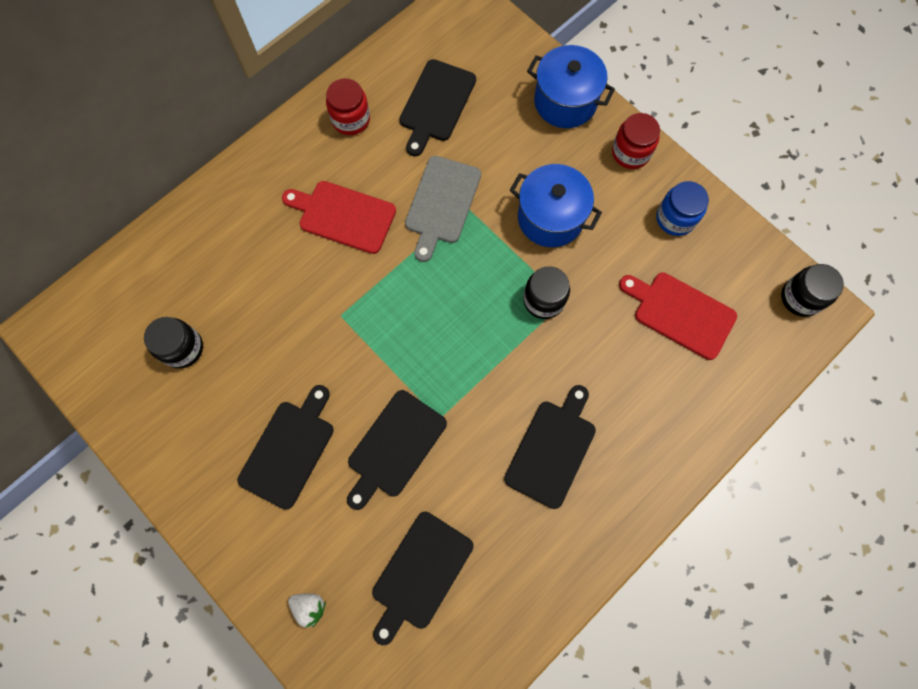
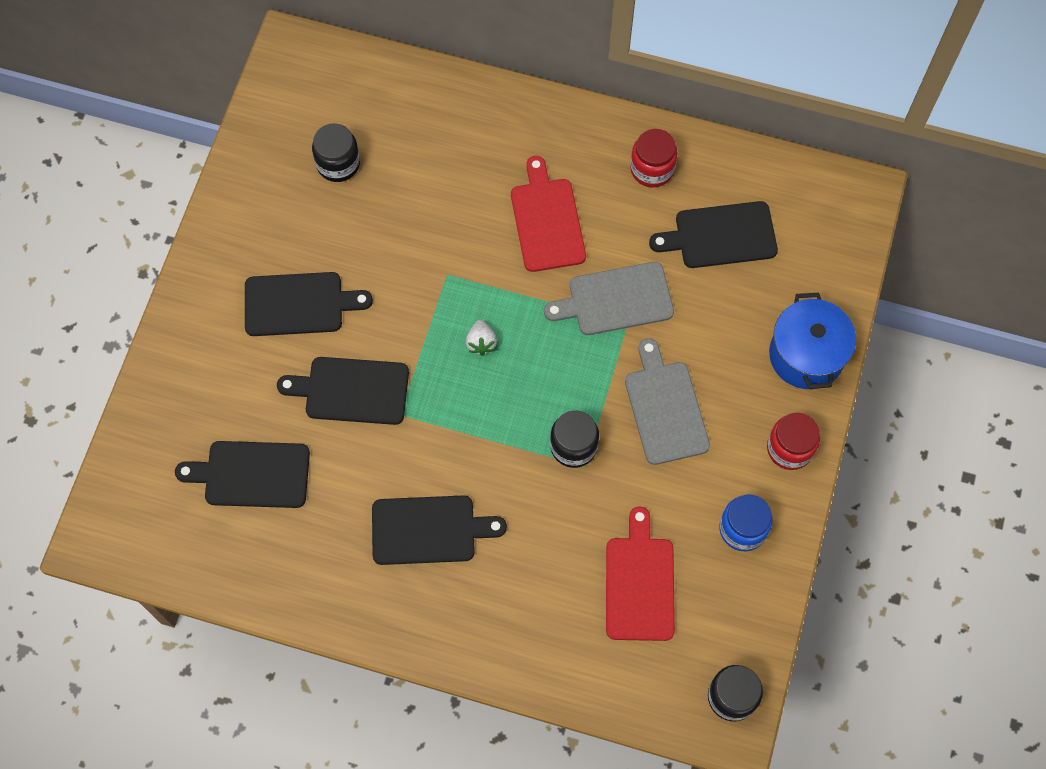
camera: 60 degrees right, 5 degrees down
white strawberry [288,593,326,628] -> white strawberry moved to [466,320,497,356]
blue pot [510,164,602,247] -> grey cutting board [625,338,710,465]

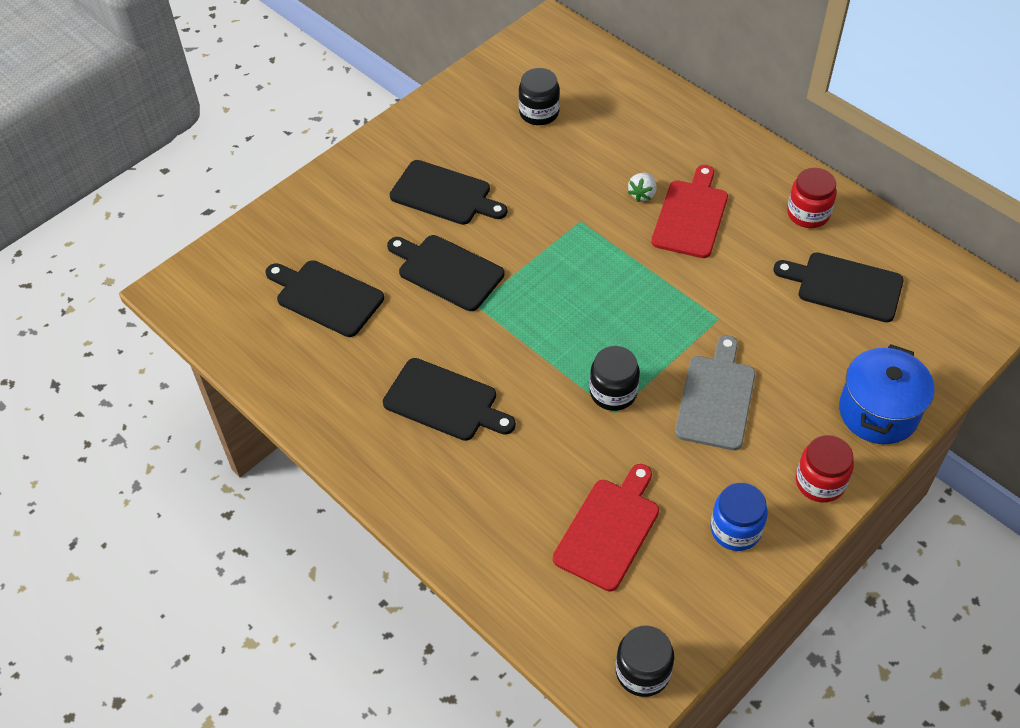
camera: 30 degrees right, 15 degrees down
white strawberry [466,320,497,356] -> white strawberry moved to [628,173,656,202]
grey cutting board [544,262,674,335] -> none

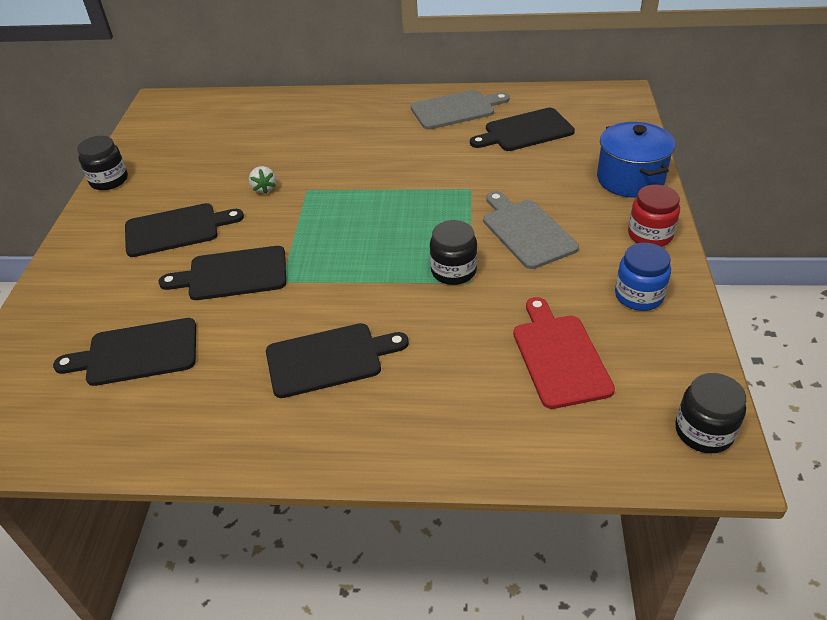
camera: 40 degrees left, 10 degrees down
black jar [519,68,560,125] -> black jar moved to [77,136,128,190]
white strawberry [628,173,656,202] -> white strawberry moved to [249,166,276,194]
red cutting board [651,165,728,258] -> none
red jar [787,168,837,228] -> grey cutting board [411,90,510,129]

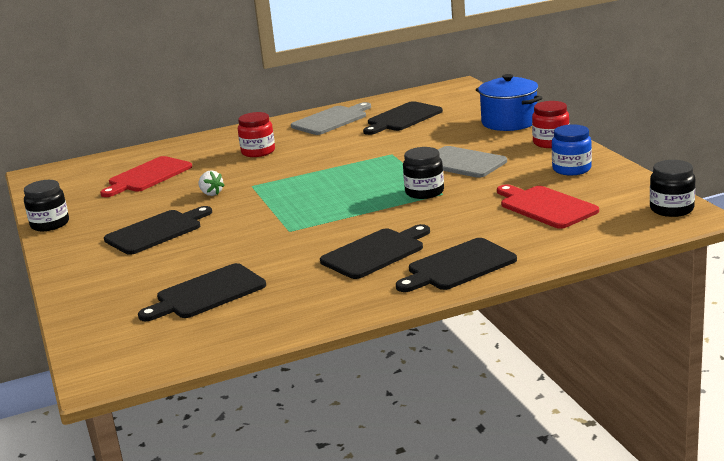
camera: 25 degrees left, 20 degrees down
black cutting board [159,246,286,300] -> black cutting board moved to [396,238,517,292]
none -> red cutting board [100,156,192,197]
none -> red jar [238,112,275,157]

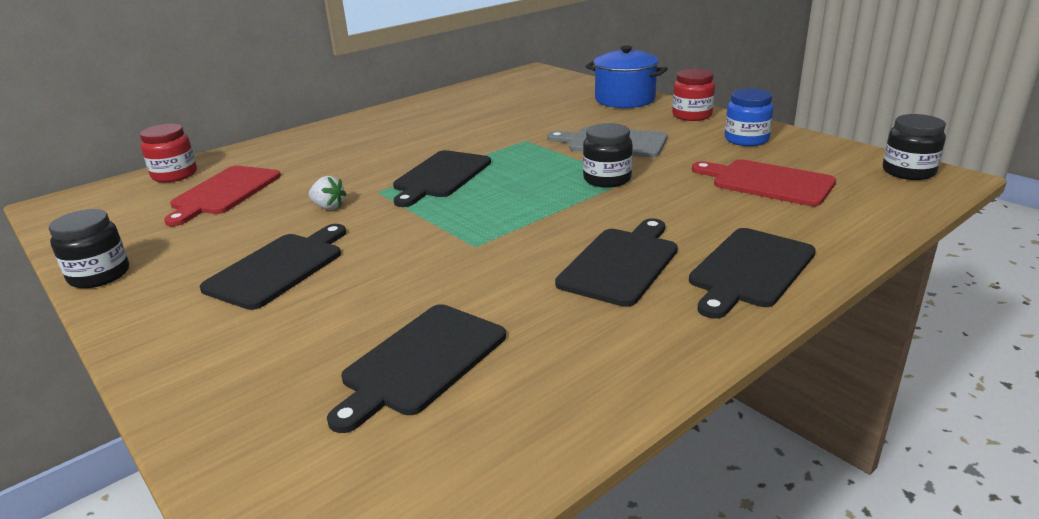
camera: 20 degrees left, 5 degrees up
red jar [238,112,275,157] -> red jar moved to [140,124,197,183]
grey cutting board [291,102,371,135] -> none
black cutting board [363,101,443,135] -> black cutting board moved to [393,150,491,207]

